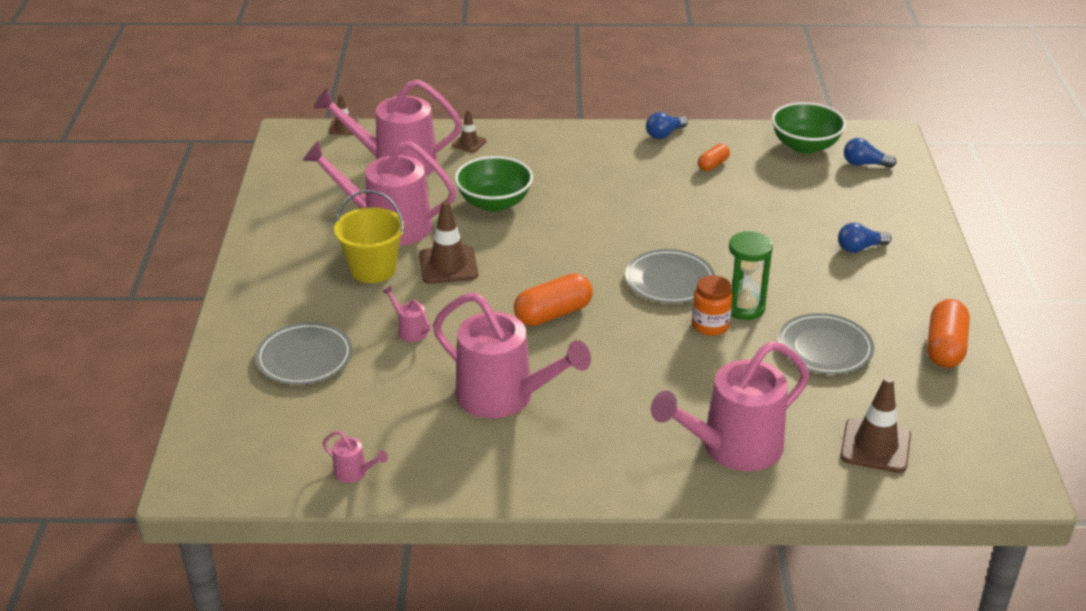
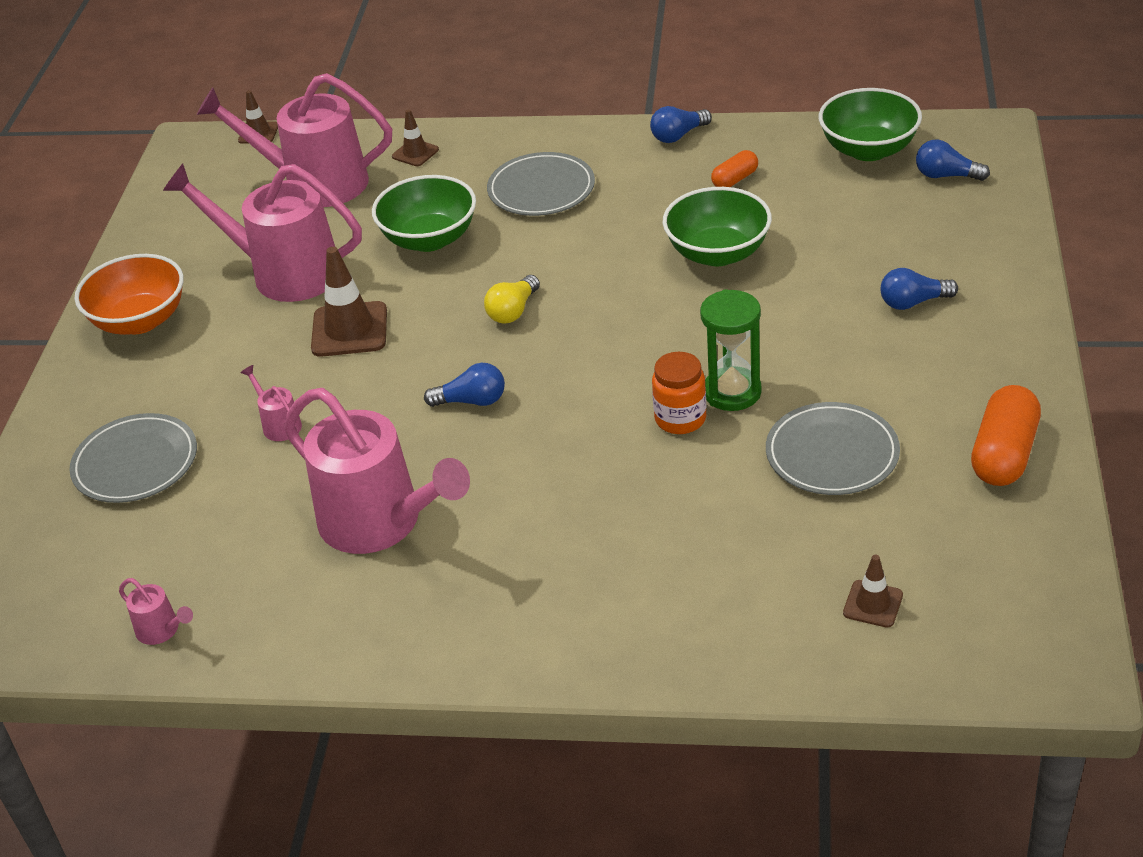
camera: 10 degrees right, 5 degrees up
yellow bucket [334,190,405,283] -> none
orange capsule [514,273,593,326] -> blue light bulb [424,363,505,407]
grey plate [625,249,715,303] -> grey plate moved to [487,152,595,216]
pink watering can [651,341,810,471] -> none
brown traffic cone [840,376,911,473] -> brown traffic cone [843,554,903,628], size x0.56
none -> orange bowl [75,254,184,335]
none -> yellow light bulb [484,275,540,324]
none -> green bowl [663,187,772,266]

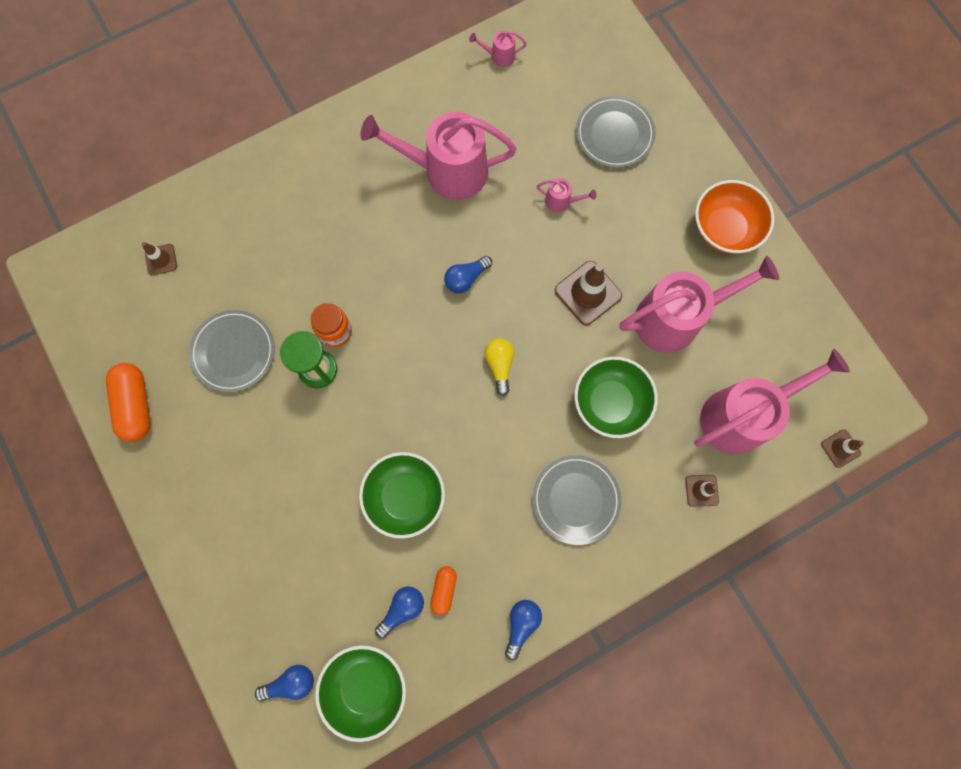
camera: 140 degrees right, 35 degrees up
blue light bulb [881,268,958,310] -> blue light bulb moved to [375,586,424,638]

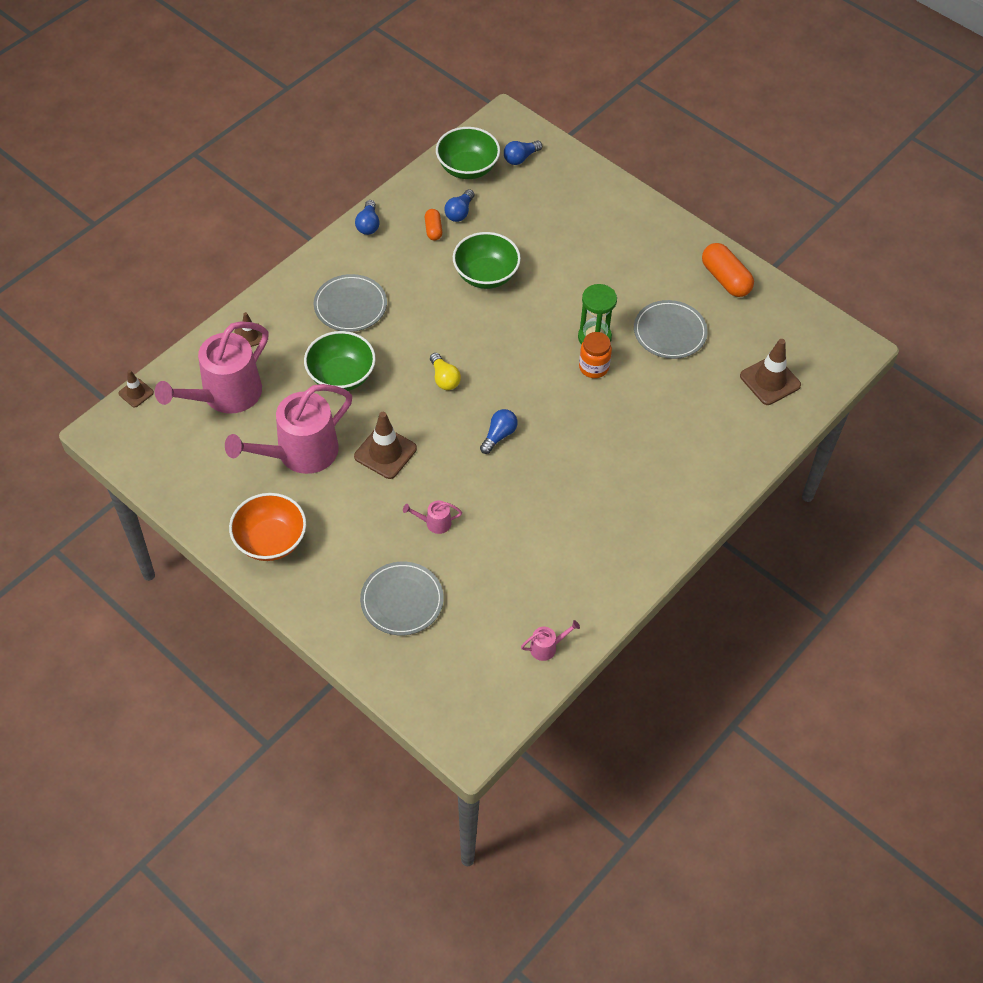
camera: 160 degrees right, 20 degrees down
brown traffic cone [142,242,177,276] -> brown traffic cone [740,339,801,405], size x1.78
pink watering can [361,112,517,200] -> none

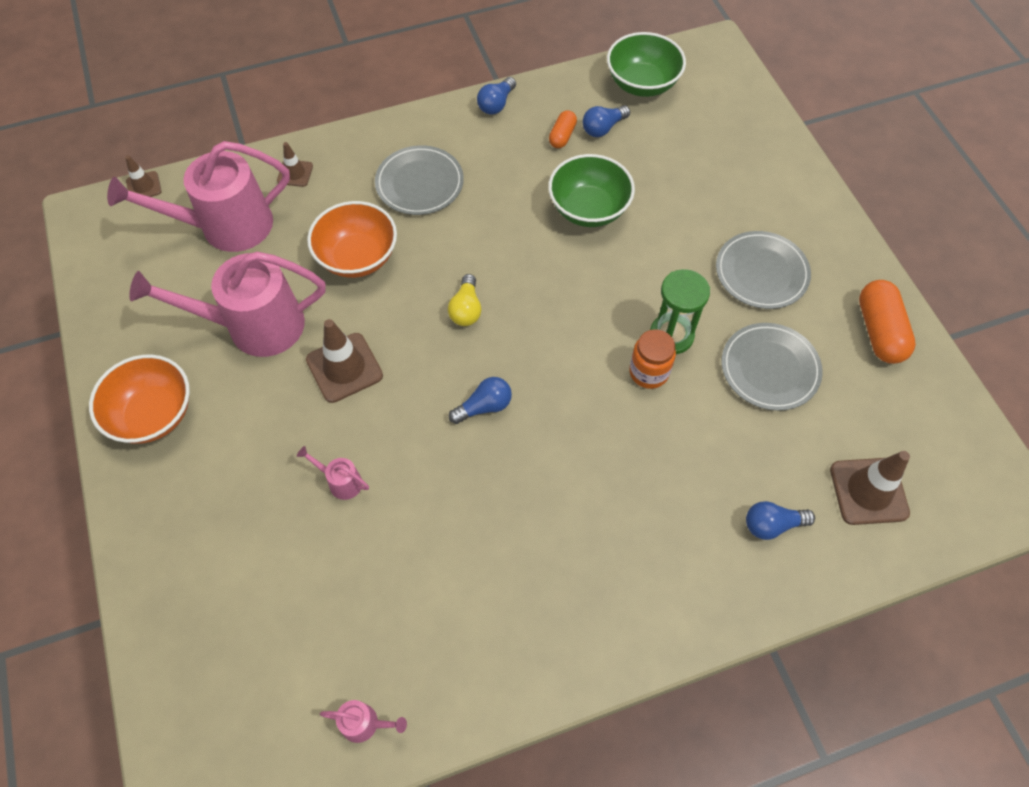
camera: 30 degrees right, 5 degrees up
green bowl [304,331,376,391] -> orange bowl [307,201,397,278]
grey plate [360,562,444,635] -> grey plate moved to [716,231,811,309]
blue light bulb [504,141,542,165] -> blue light bulb moved to [746,501,815,540]

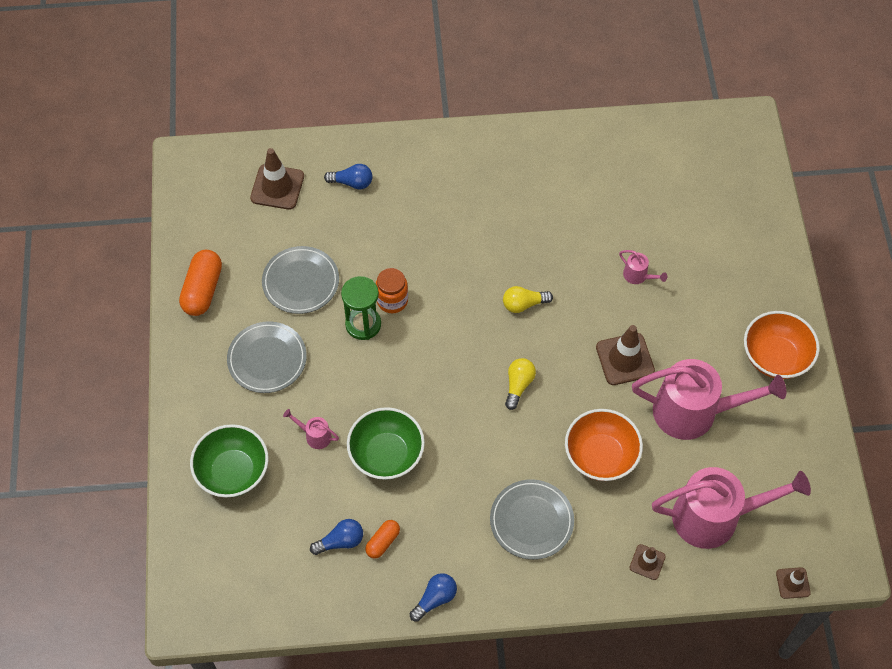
camera: 165 degrees left, 0 degrees up
pink watering can [320,700,407,743] -> pink watering can moved to [283,409,339,449]
blue light bulb [449,377,512,424] -> yellow light bulb [503,286,553,313]
green bowl [607,32,686,97] -> green bowl moved to [190,424,269,498]

